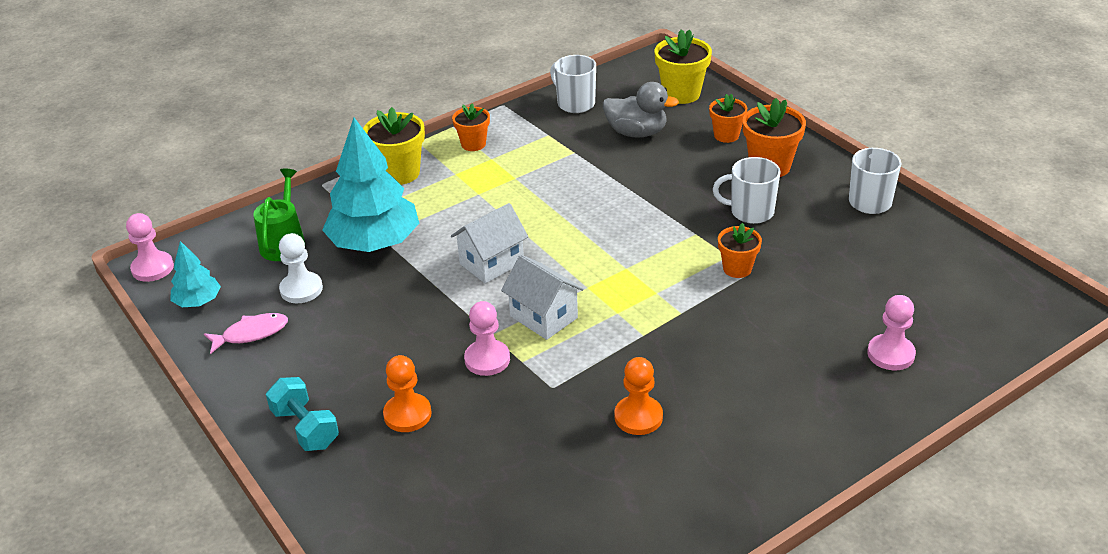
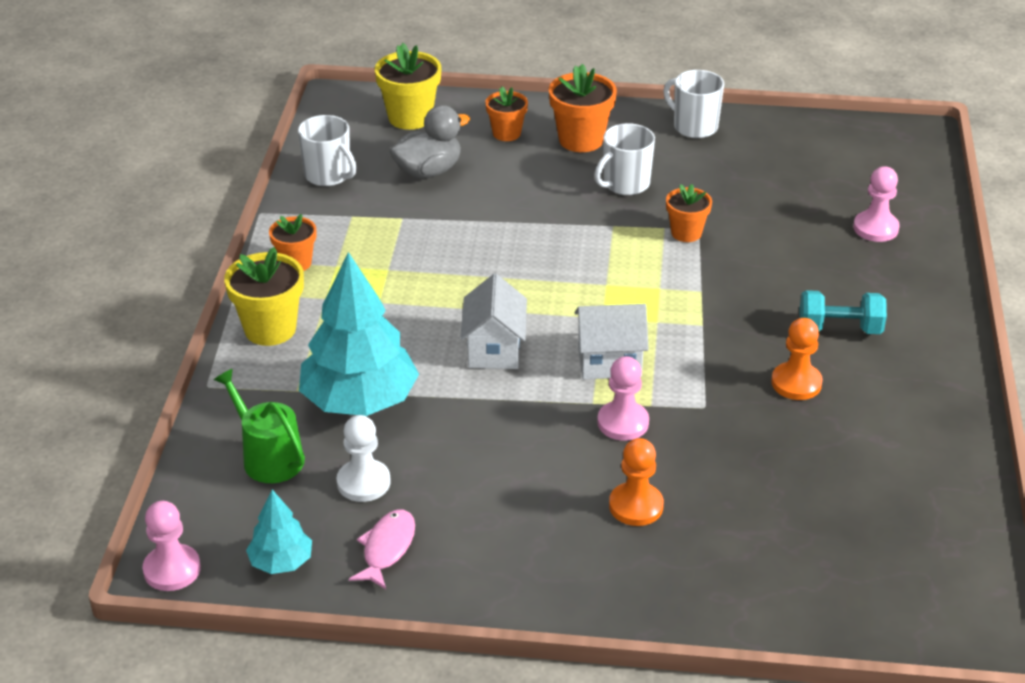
camera: 50 degrees left, 0 degrees up
turquoise dumbbell [266,377,339,451] -> turquoise dumbbell moved to [800,290,887,334]
white mug [550,55,596,113] -> white mug turned 135 degrees counterclockwise [298,115,357,186]

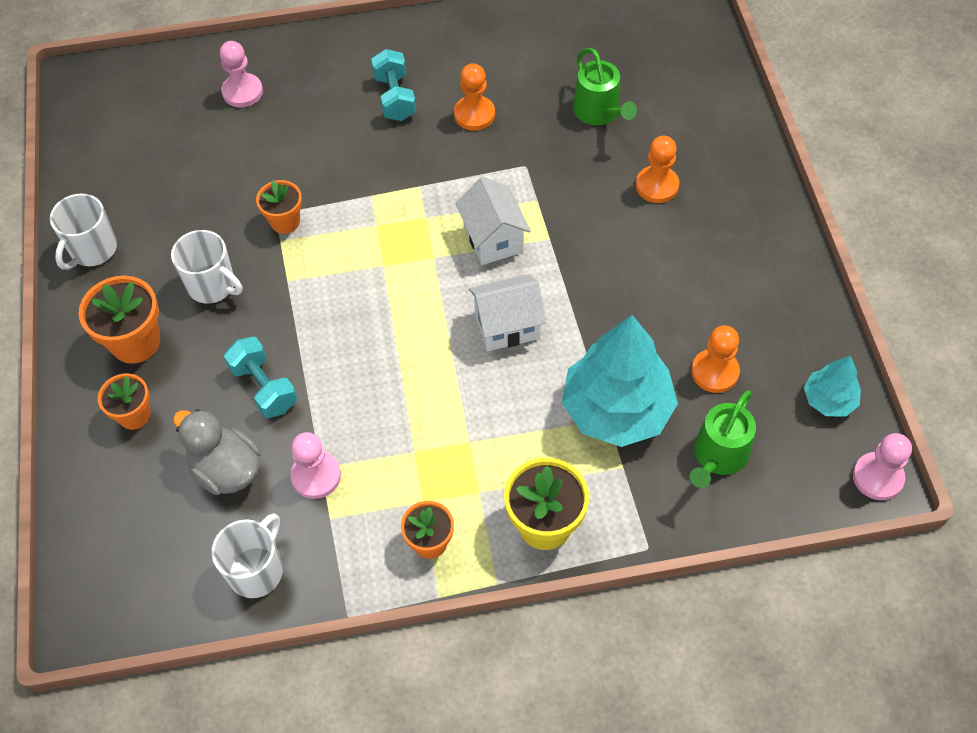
camera: 105 degrees left, 20 degrees up
white pawn [336,415,391,502] -> orange pawn [691,325,740,393]
pink fish [349,509,415,589] -> none
yellow flower pot [375,43,441,130] -> none
pink pawn [597,356,649,441] -> pink pawn moved to [291,432,341,499]
none -> turquoise dumbbell [224,337,297,418]
none -> green watering can [573,48,637,125]

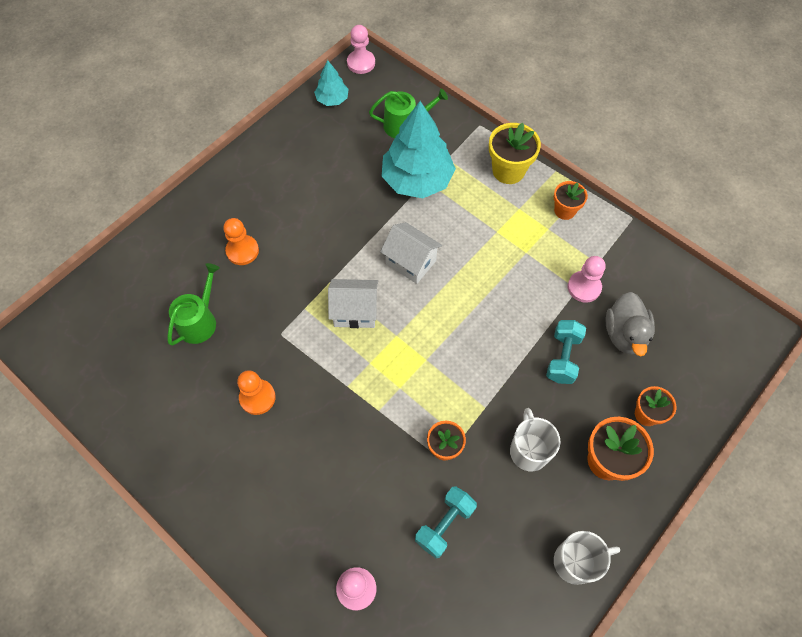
camera: 130 degrees left, 5 degrees up
white mug [212,513,283,598] -> none
turquoise dumbbell [371,49,416,121] -> turquoise dumbbell moved to [415,486,477,558]
white house [455,177,531,265] -> white house turned 60 degrees clockwise [328,279,378,328]
orange pawn [691,325,740,393] -> none

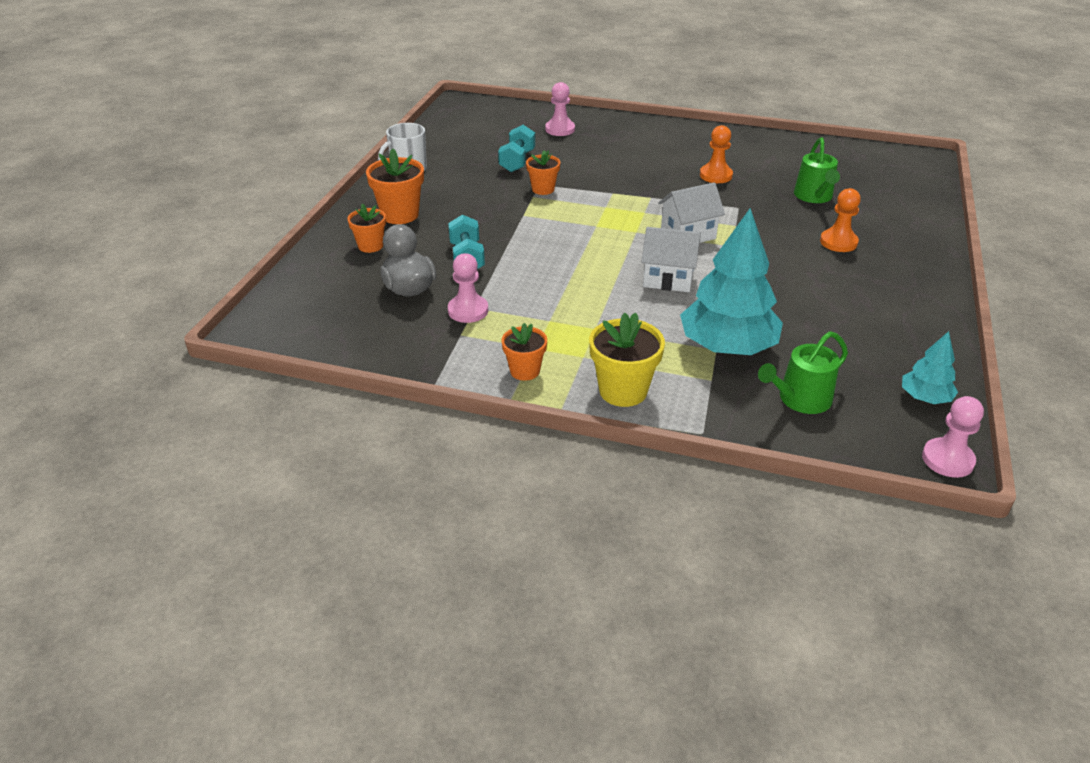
camera: 155 degrees right, 25 degrees down
white mug [510,408,561,471] -> none

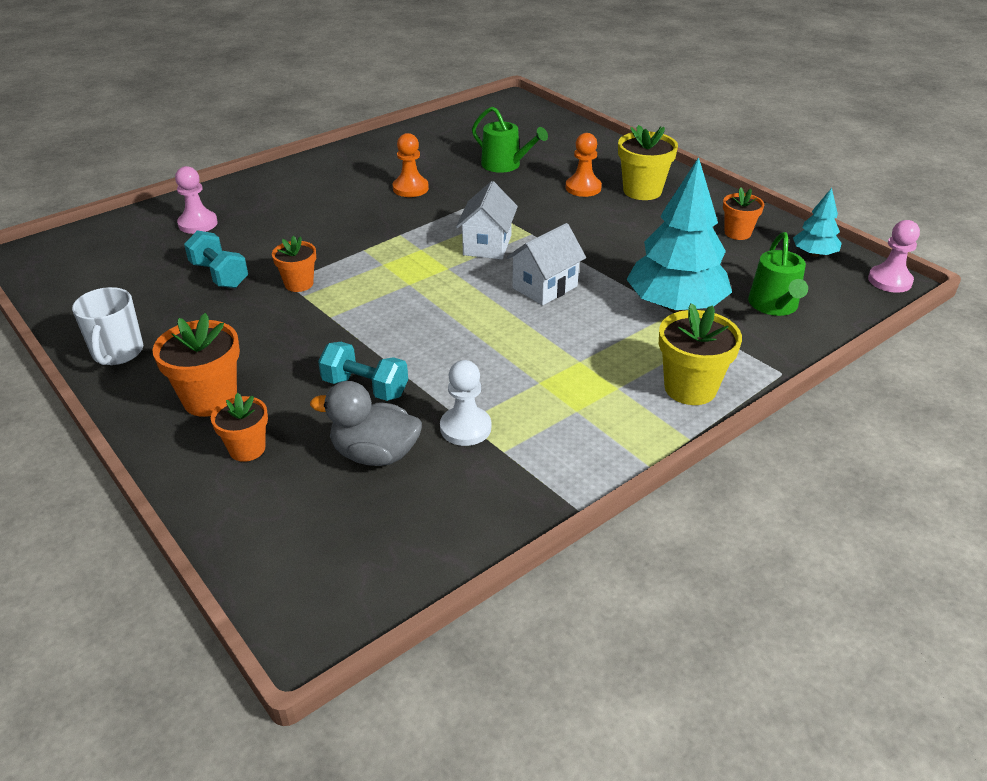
camera: 55 degrees left, 0 degrees up
pink pawn [448,253,488,323] -> white pawn [440,360,491,446]
orange flower pot [502,323,547,381] -> orange flower pot moved to [723,188,764,240]
none -> yellow flower pot [618,125,678,200]

